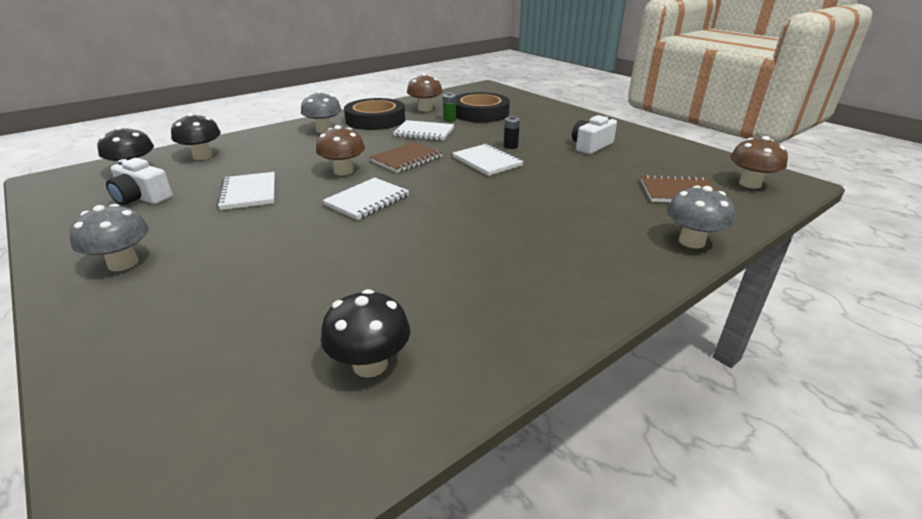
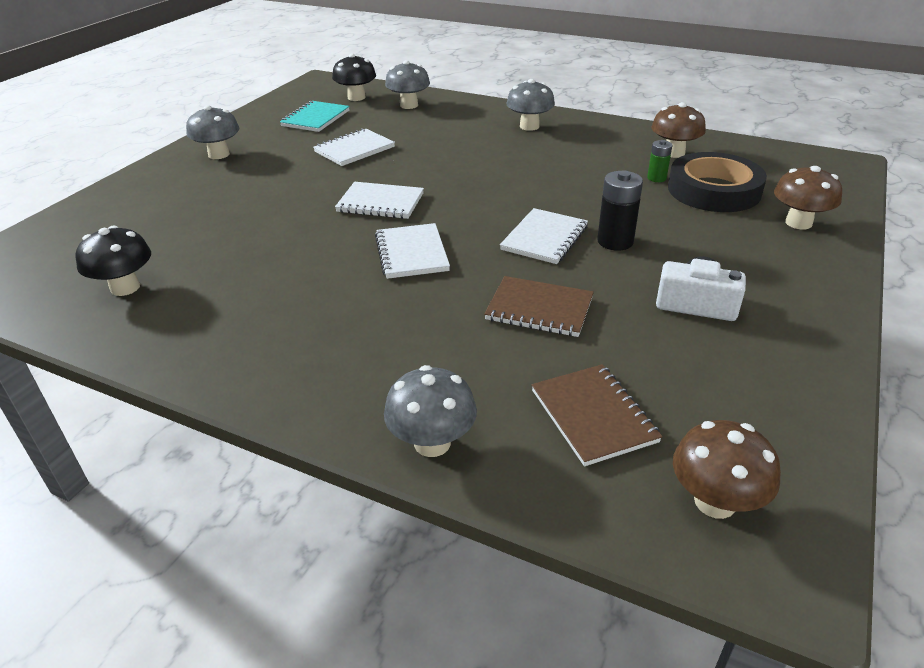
camera: 65 degrees right, 5 degrees up
white camera [106,158,173,205] -> turquoise notebook [280,101,350,132]
black mushroom [171,112,221,160] -> grey mushroom [385,60,430,109]
brown mushroom [316,125,365,175] -> brown mushroom moved to [774,166,842,230]
black tape [344,98,405,130] -> none
brown notebook [370,142,442,173] -> brown notebook moved to [484,276,594,337]
white notebook [393,120,454,141] -> white notebook moved to [375,223,450,279]
black battery [504,116,520,149] -> black battery [597,171,643,251], size x1.64

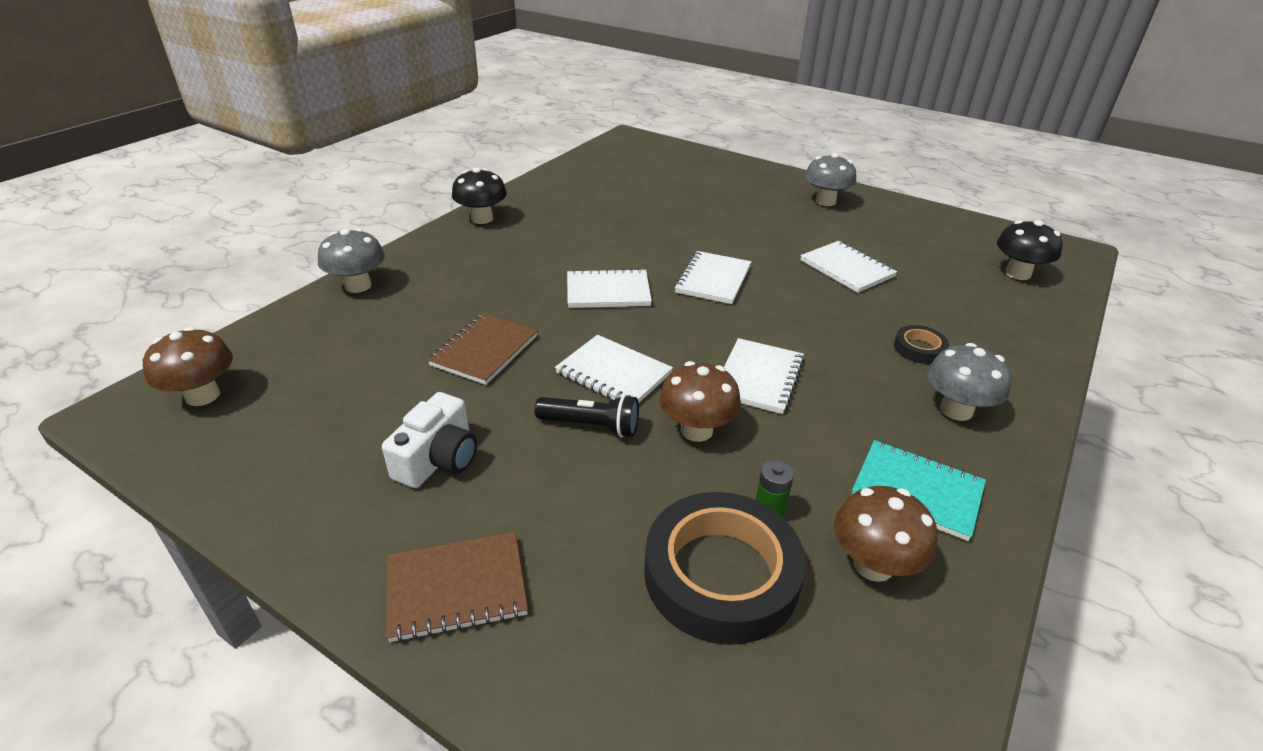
camera: 95 degrees right, 0 degrees up
black mushroom [76,225,151,296] -> black mushroom moved to [452,167,507,224]
turquoise notebook [280,101,350,132] -> turquoise notebook moved to [852,440,986,541]
grey mushroom [385,60,430,109] -> none
brown notebook [532,364,662,466] -> brown notebook moved to [386,532,528,643]
black battery [597,171,643,251] -> black flashlight [535,394,639,438]
brown mushroom [774,166,842,230] -> brown mushroom moved to [659,361,741,442]
none -> white notebook [724,338,805,414]
none -> black tape [894,325,949,364]

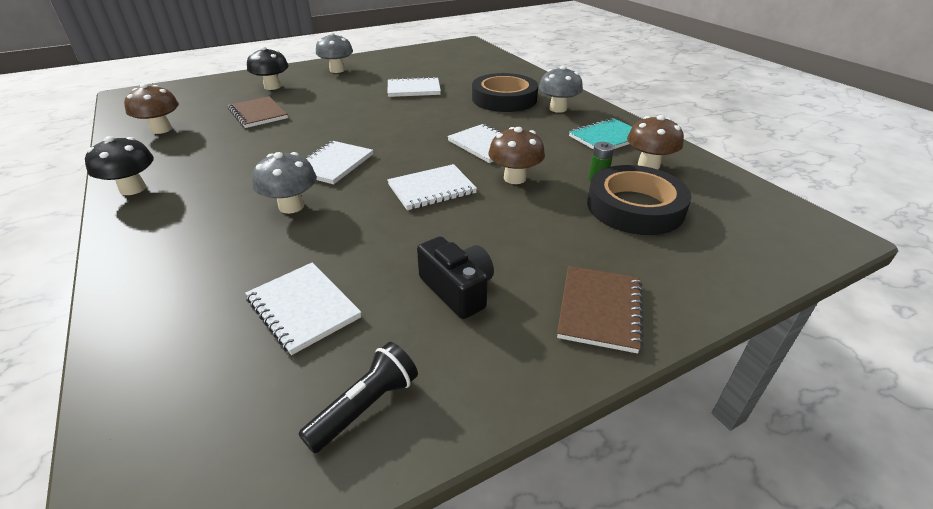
camera: 60 degrees left, 0 degrees up
brown mushroom [143,327,233,406] -> brown mushroom moved to [124,84,179,134]
grey mushroom [318,228,385,293] -> grey mushroom moved to [252,152,317,214]
white camera [382,392,477,488] -> black camera [417,236,494,319]
brown notebook [428,313,537,385] -> brown notebook moved to [228,96,288,128]
black flashlight [535,394,639,438] -> black flashlight moved to [299,342,418,454]
white notebook [674,251,752,304] -> white notebook moved to [245,262,361,355]
black tape [894,325,949,364] -> black tape [472,73,538,112], size x2.18
black mushroom [997,220,1063,280] -> black mushroom moved to [247,47,289,90]

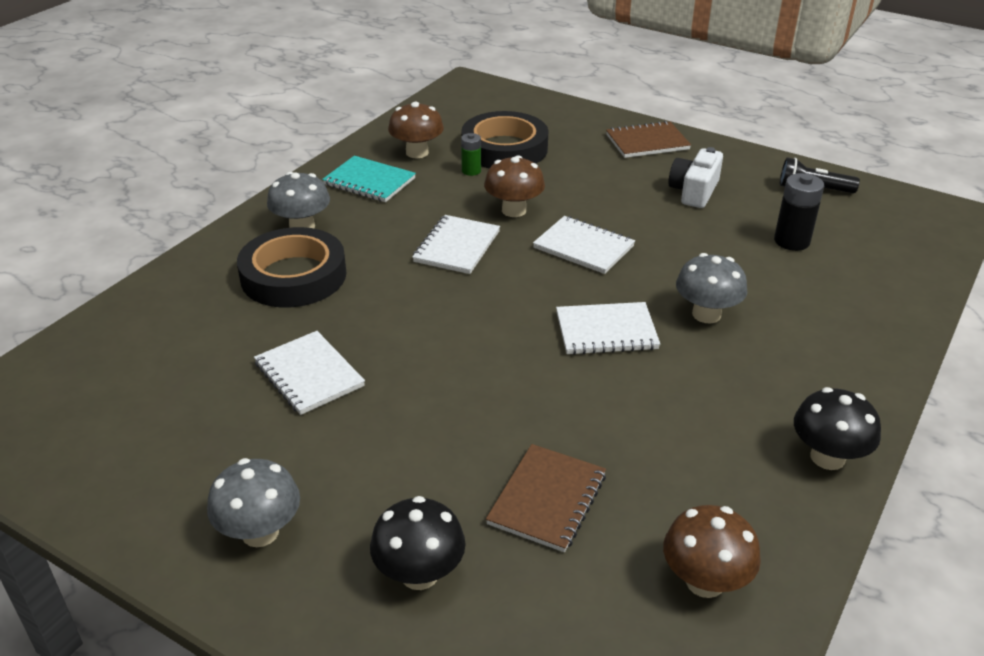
camera: 120 degrees left, 0 degrees up
white notebook [245,262,361,355] -> black battery [774,173,824,251]
black camera [417,236,494,319] -> white camera [669,147,723,208]

